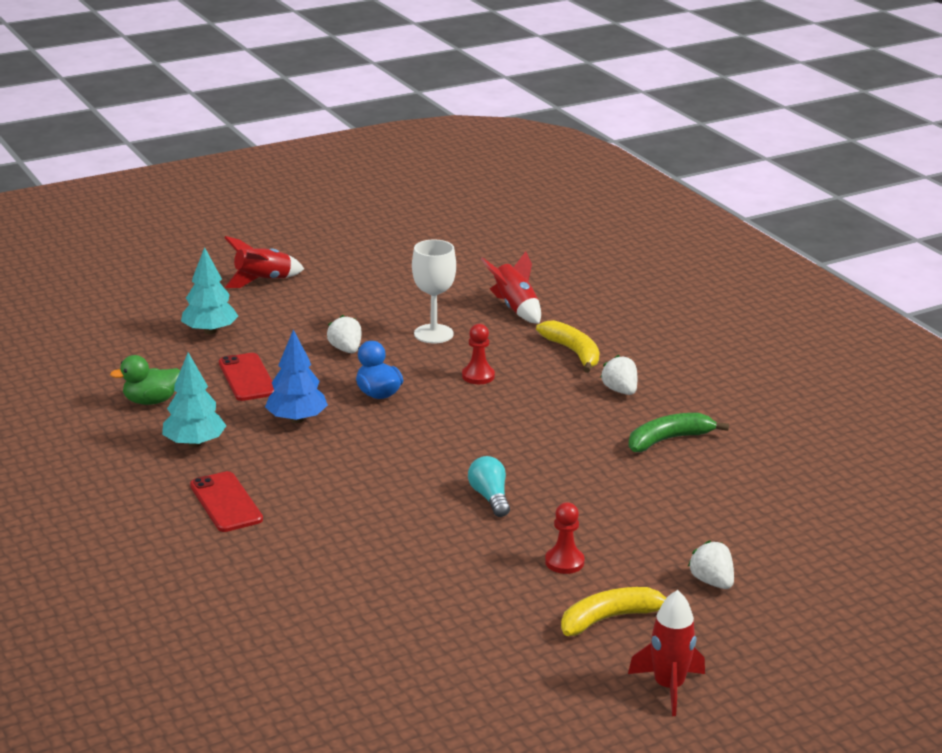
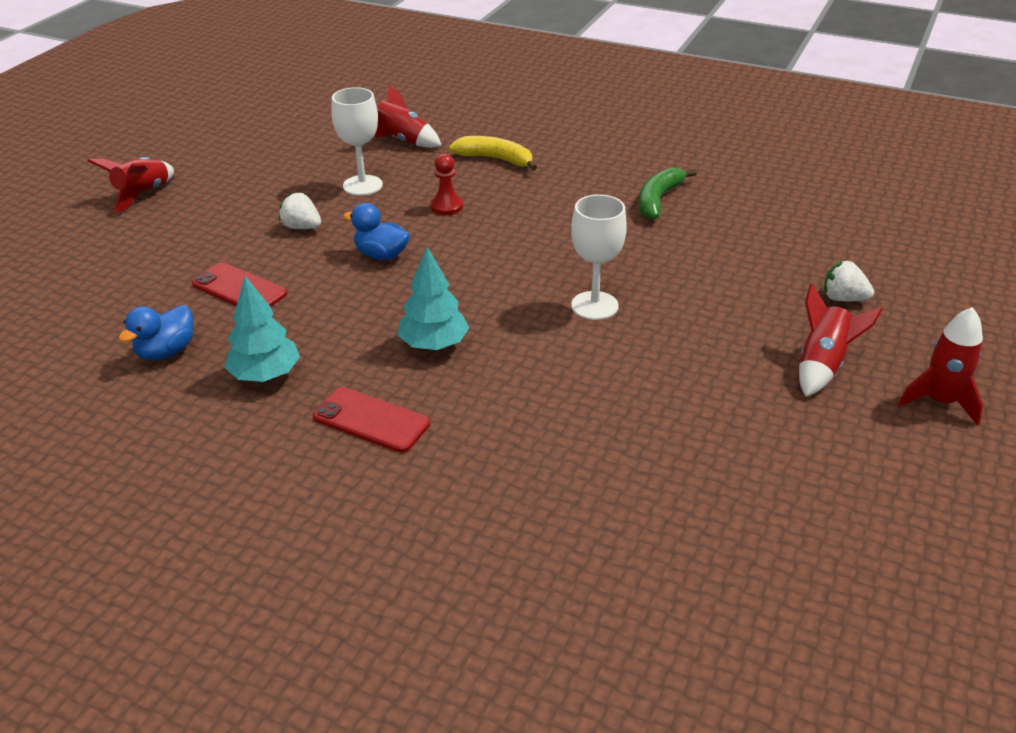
camera: 35 degrees left, 10 degrees up
green duck [110,355,180,405] -> blue duck [119,305,193,360]
turquoise tree [181,247,238,334] -> turquoise tree moved to [397,247,469,350]
blue tree [265,329,328,423] -> none
turquoise light bulb [468,456,510,517] -> white goblet [571,194,627,320]
red pawn [545,502,585,574] -> none
yellow banana [561,587,666,636] -> red rocket [799,283,883,397]
white strawberry [600,355,637,395] -> none

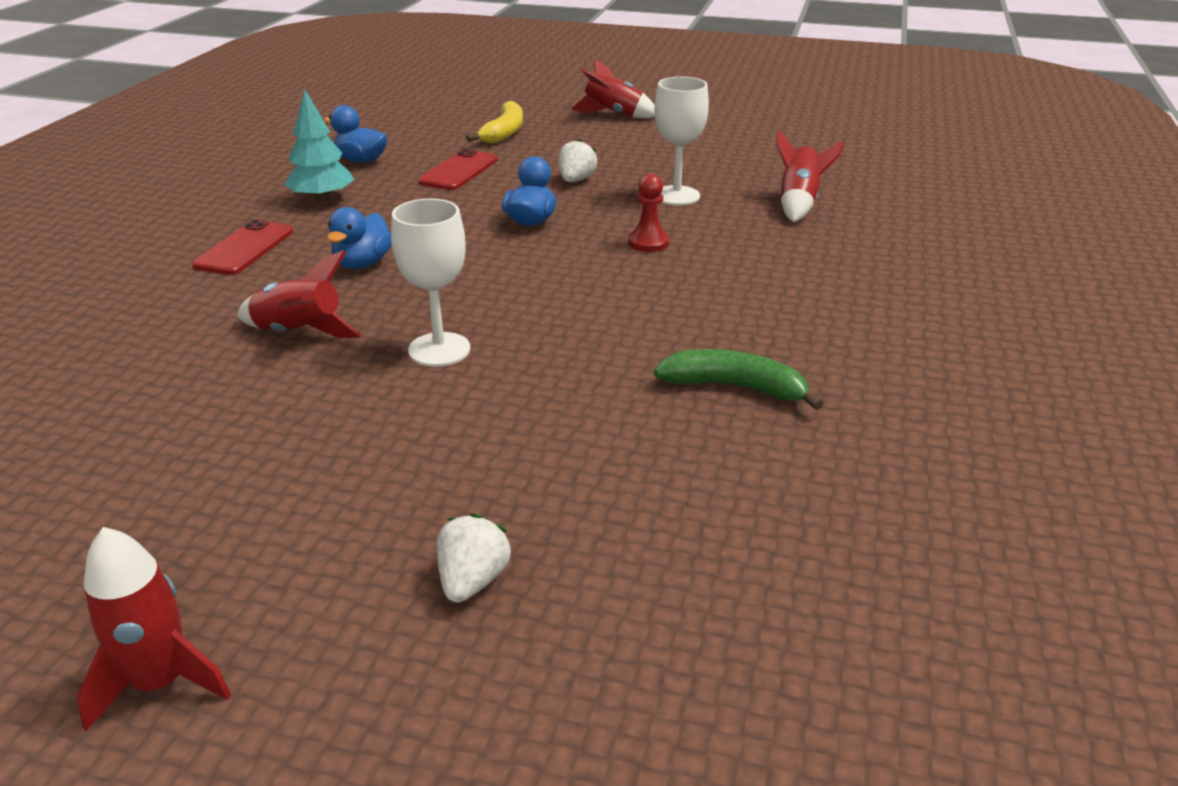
camera: 80 degrees right, 5 degrees down
turquoise tree [397,247,469,350] -> blue duck [327,207,392,269]
yellow banana [449,136,537,171] -> yellow banana moved to [466,101,523,143]
red rocket [799,283,883,397] -> red rocket moved to [237,250,362,338]

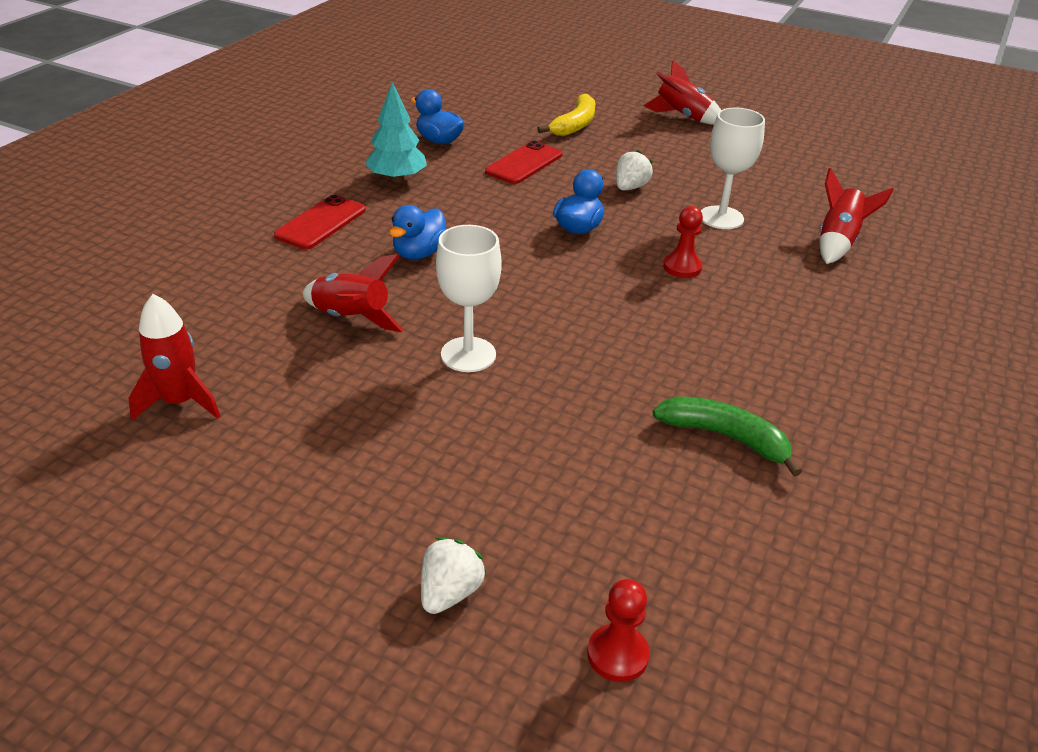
camera: 10 degrees right, 5 degrees up
red rocket [76,527,231,731] -> red rocket moved to [129,294,220,421]
none -> red pawn [587,579,650,682]

